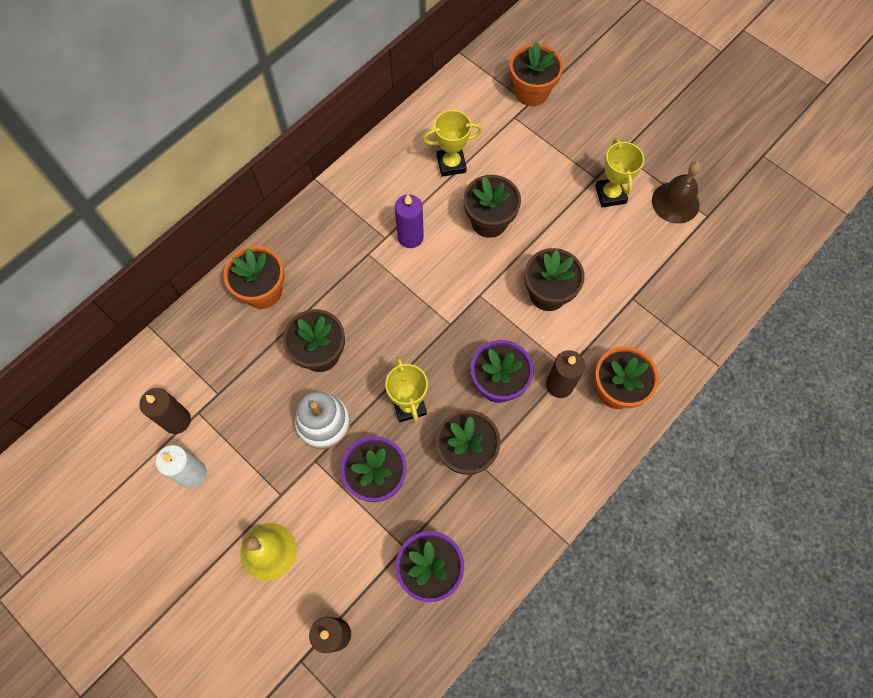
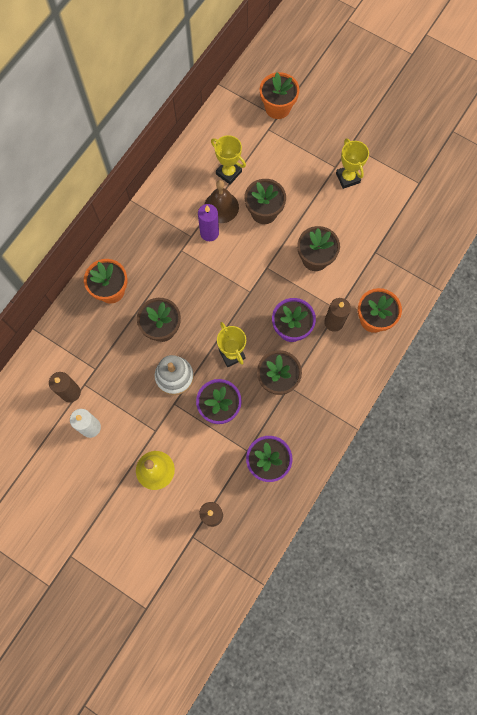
camera: 10 degrees left, 5 degrees up
yellow trophy [422,110,482,177] -> yellow trophy turned 60 degrees clockwise [211,135,246,184]
brown bell [652,162,701,224] -> brown bell moved to [204,180,239,223]

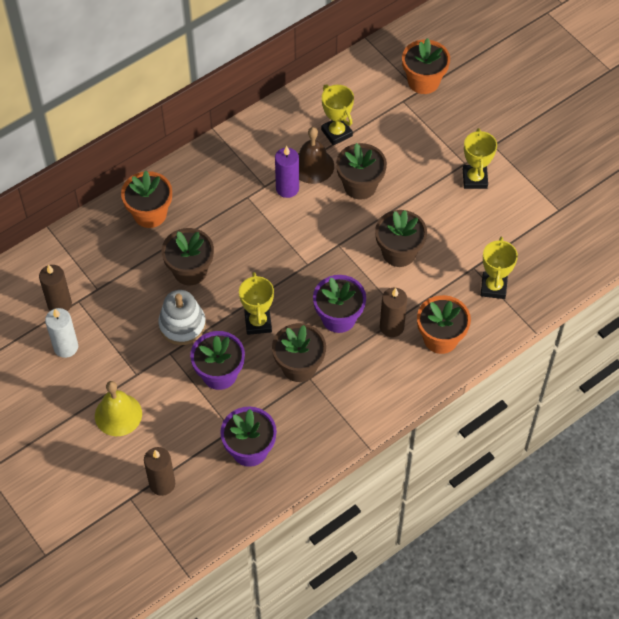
camera: 20 degrees right, 15 degrees down
none -> yellow trophy [481,237,518,299]

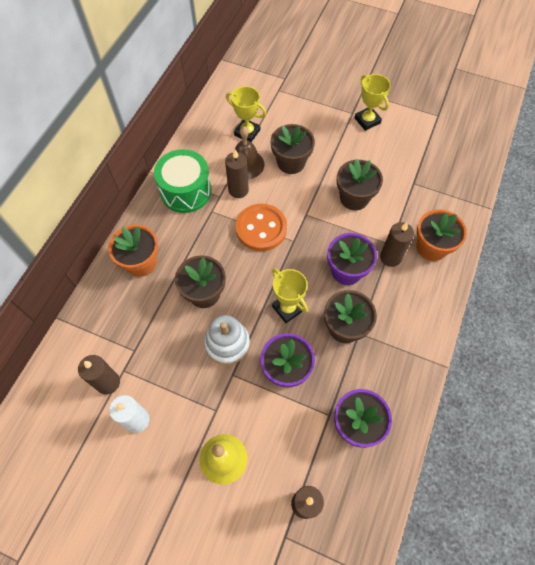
camera: 30 degrees left, 5 degrees up
purple candle [275,146,299,198] -> brown candle [225,149,249,198]
orange flower pot [402,38,450,94] -> none
yellow trophy [481,237,518,299] -> none
none -> green drum [154,149,212,213]
none -> orange button [235,204,287,251]

